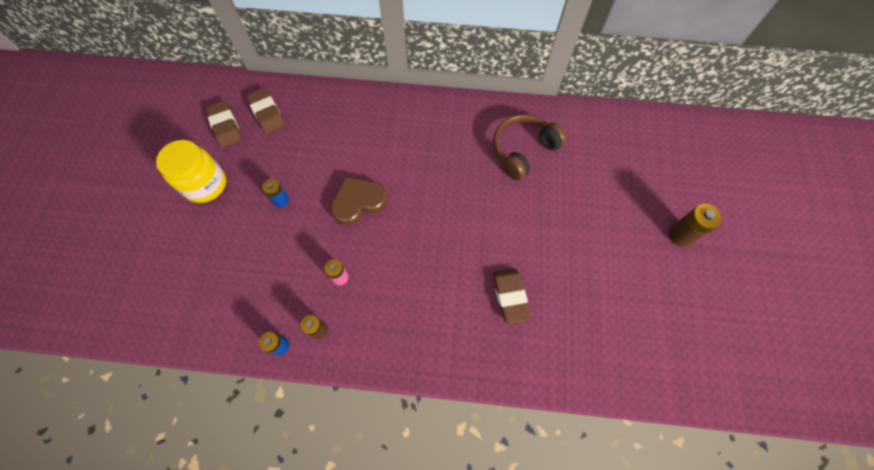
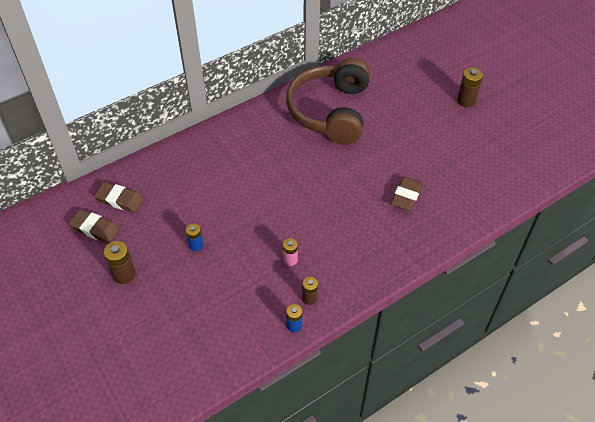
camera: 40 degrees left, 15 degrees down
yellow jar [156,140,226,203] -> brown battery [104,241,136,284]
brown heart [331,177,388,226] -> none
brown eraser [492,268,531,324] -> brown eraser turned 75 degrees clockwise [391,177,423,211]
brown headphones [493,114,567,181] -> brown headphones [286,58,370,145], size x1.64

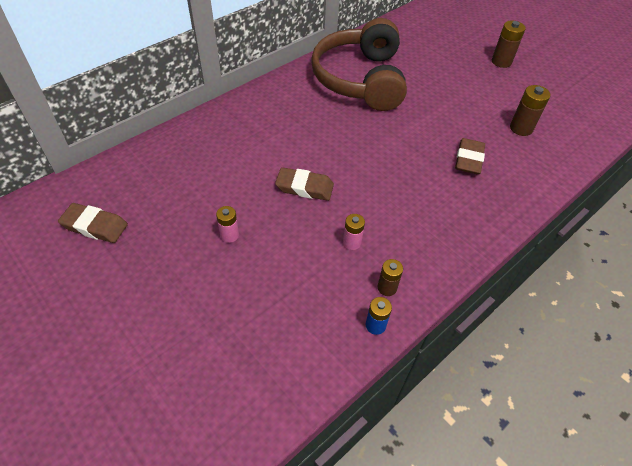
camera: 10 degrees left, 0 degrees up
brown eraser [94,182,144,213] -> brown eraser moved to [275,167,334,201]
brown battery [104,241,136,284] -> brown battery moved to [510,85,550,136]
blue battery [186,224,203,251] -> pink battery [216,206,239,243]

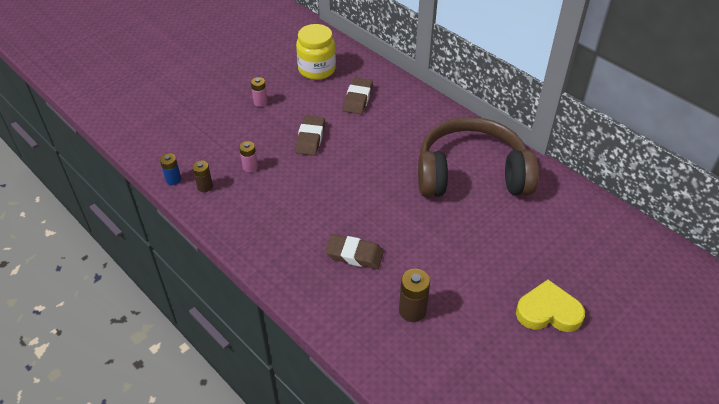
camera: 90 degrees right, 5 degrees down
brown eraser [58,203,128,243] -> brown eraser moved to [343,77,373,114]
brown battery [492,20,526,68] -> yellow heart [516,280,585,332]
none -> yellow jar [296,24,336,80]

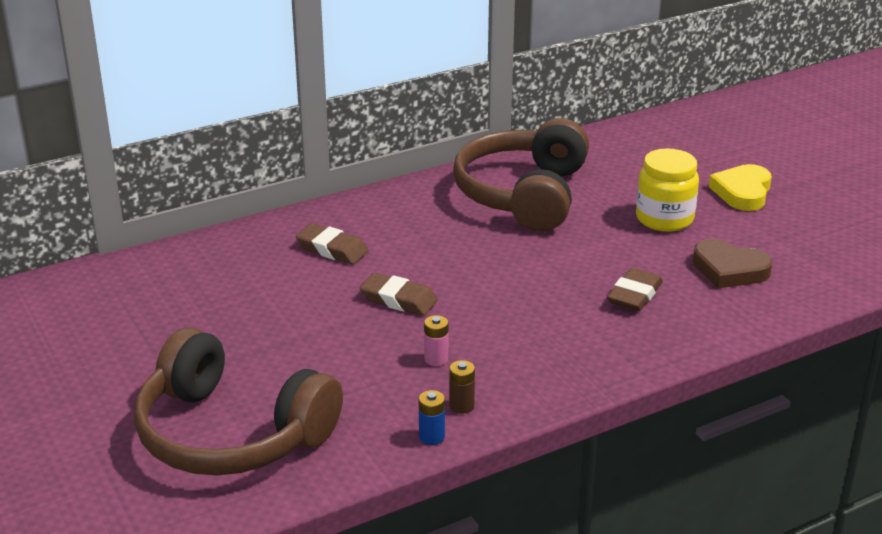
camera: 75 degrees left, 15 degrees down
pink battery [251,77,267,107] -> none
yellow jar [296,24,336,80] -> yellow jar moved to [636,148,699,232]
brown battery [399,269,430,322] -> brown heart [693,239,773,288]
none -> brown headphones [134,327,343,475]

